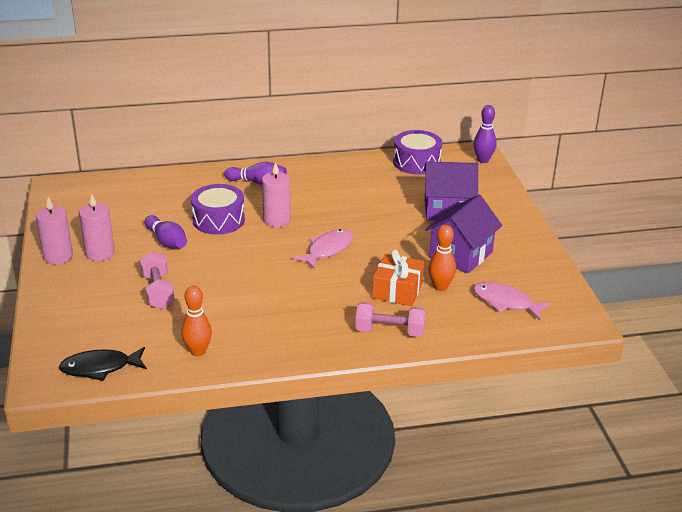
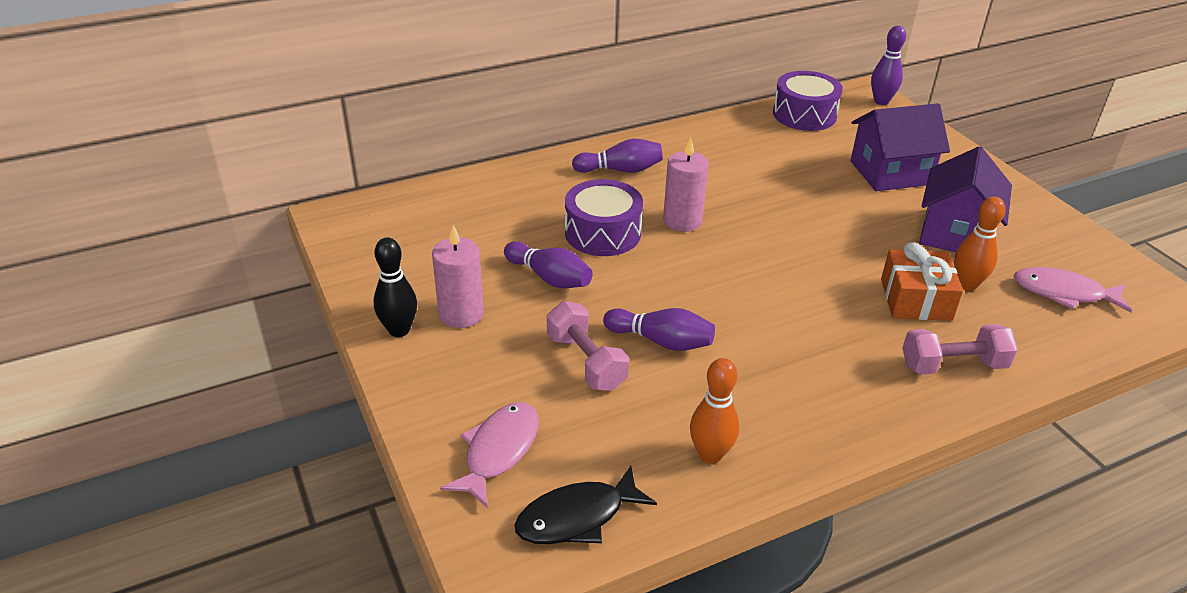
camera: 15 degrees left, 5 degrees up
pink candle [36,197,73,265] -> black bowling pin [373,237,417,337]
pink fish [293,229,353,269] -> pink fish moved to [440,402,539,508]
none -> purple bowling pin [603,308,715,351]

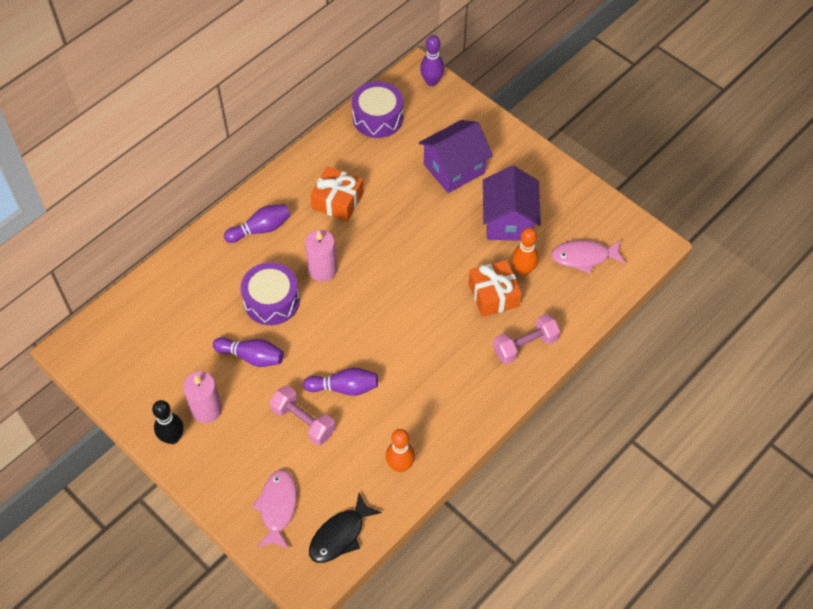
camera: 20 degrees left, 20 degrees up
none -> orange gift [310,166,364,222]

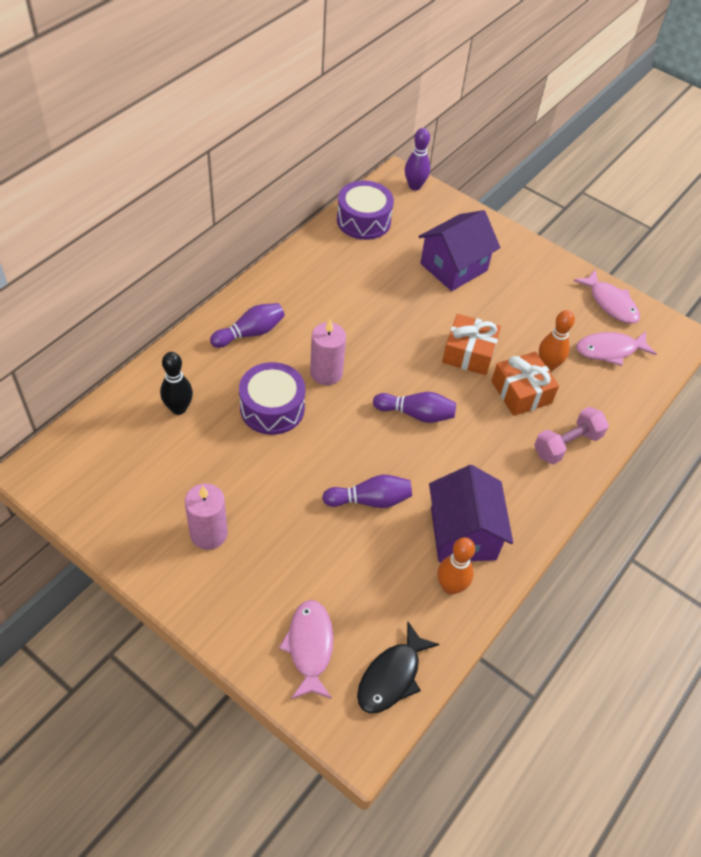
camera: 10 degrees left, 5 degrees down
black bowling pin [152,400,184,444] -> black bowling pin moved to [160,352,193,415]
purple bowling pin [213,337,284,367] -> purple bowling pin moved to [373,392,456,423]
pink dumbbell [270,385,335,445] -> none
orange gift [310,166,364,222] -> orange gift moved to [442,314,501,375]
purple house [483,165,541,241] -> purple house moved to [429,465,513,562]
none -> pink fish [574,269,640,324]

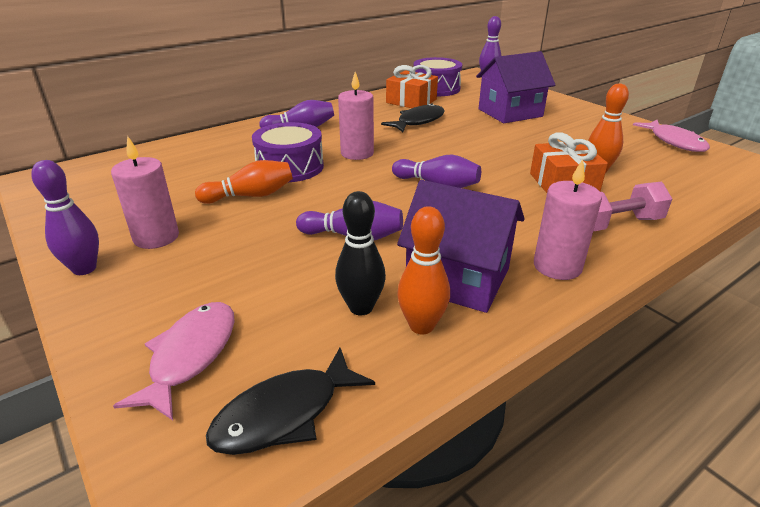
camera: 20 degrees right, 20 degrees down
black bowling pin [160,352,193,415] -> black bowling pin moved to [335,191,386,315]
purple house [429,465,513,562] -> purple house turned 75 degrees counterclockwise [397,180,525,313]
orange gift [442,314,501,375] -> orange gift moved to [386,65,438,108]
pink fish [576,331,657,366] -> none
none -> purple bowling pin [31,160,99,275]
none -> orange bowling pin [195,160,293,204]
none -> black fish [381,103,445,132]
none -> pink candle [534,159,602,280]

